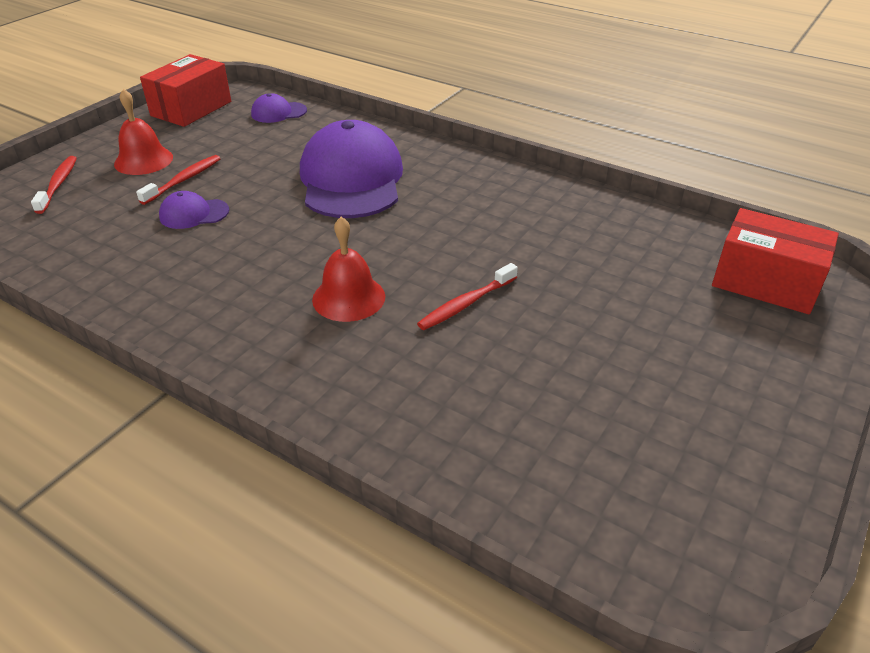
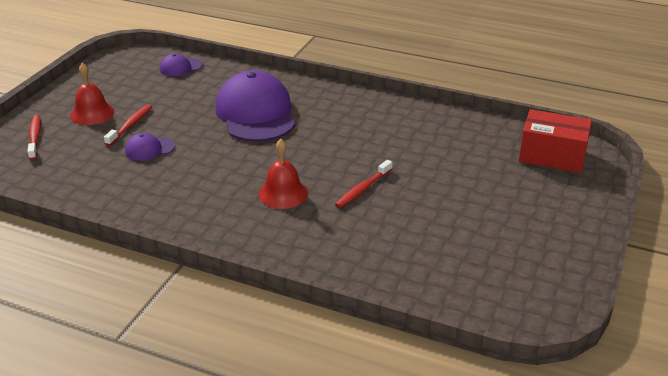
camera: 10 degrees left, 5 degrees down
red box [140,54,231,127] -> none

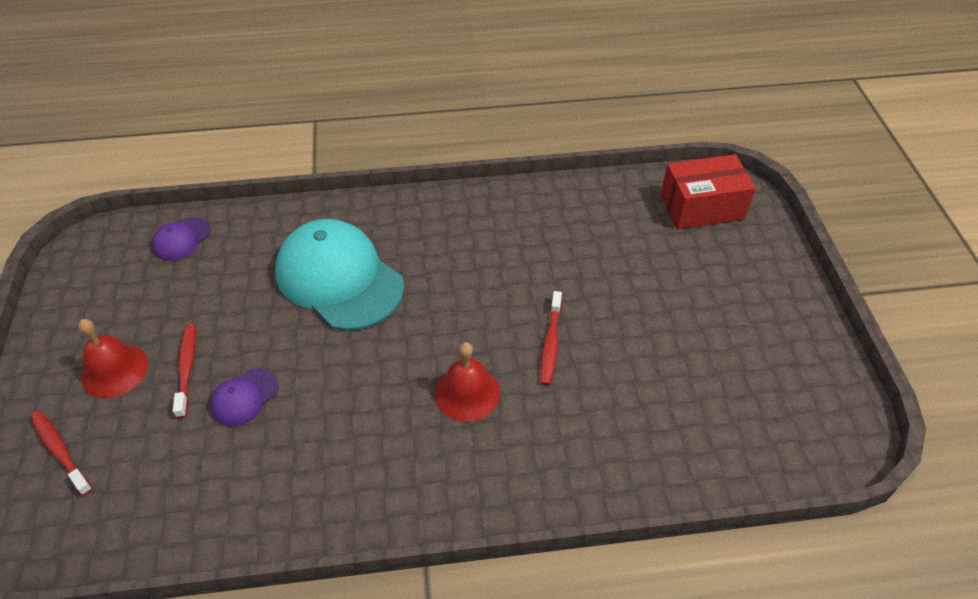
camera: 30 degrees left, 15 degrees up
purple cap [215,70,295,142] -> turquoise cap [275,219,404,331]

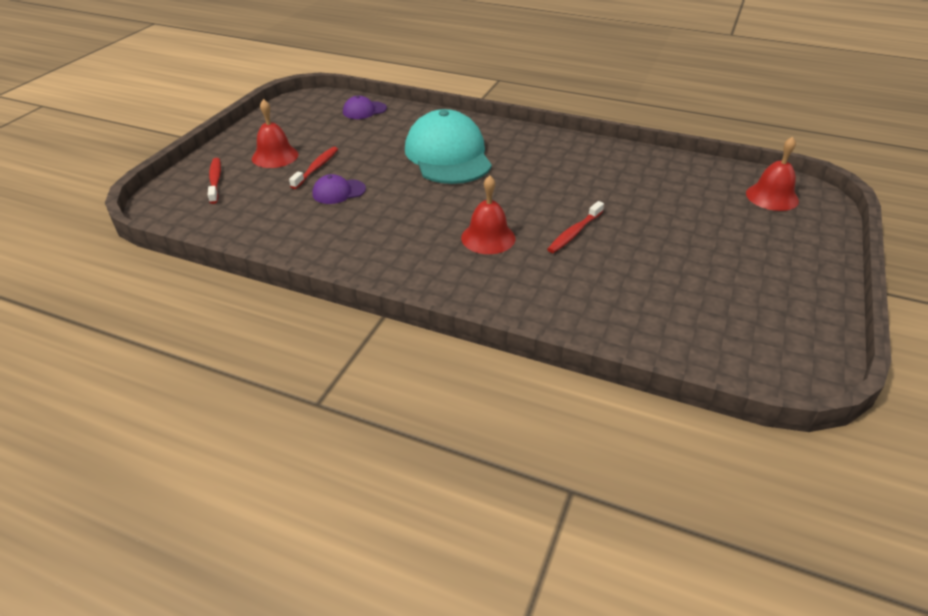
camera: 30 degrees right, 10 degrees down
red box [661,154,756,230] -> red bell [746,136,799,211]

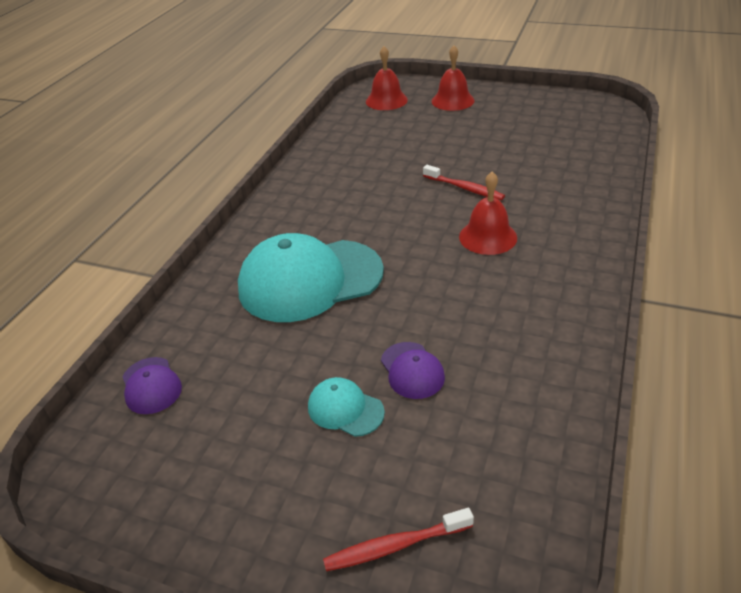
camera: 90 degrees left, 0 degrees up
red bell [252,99,298,168] -> red bell moved to [431,45,475,111]
red toothbrush [289,147,338,189] -> turquoise cap [308,377,385,437]

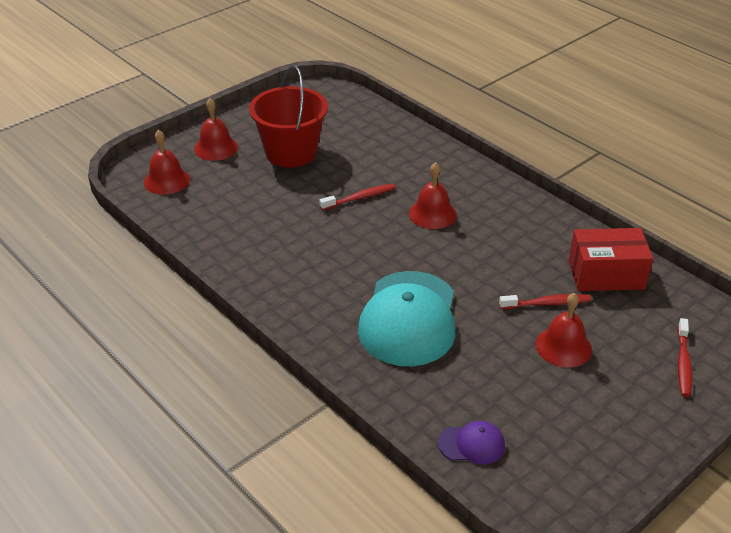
camera: 65 degrees left, 0 degrees up
turquoise cap [308,377,385,437] -> red bell [536,293,592,368]
purple cap [381,342,445,399] -> red toothbrush [499,294,591,309]
none -> red bucket [249,65,328,167]
none -> red box [569,228,653,291]

